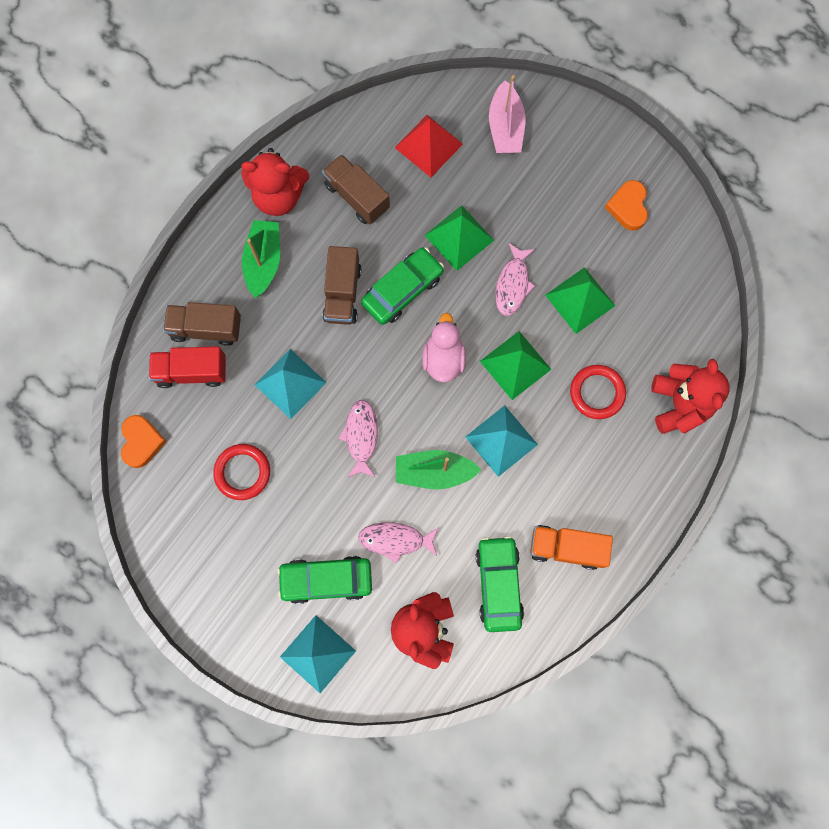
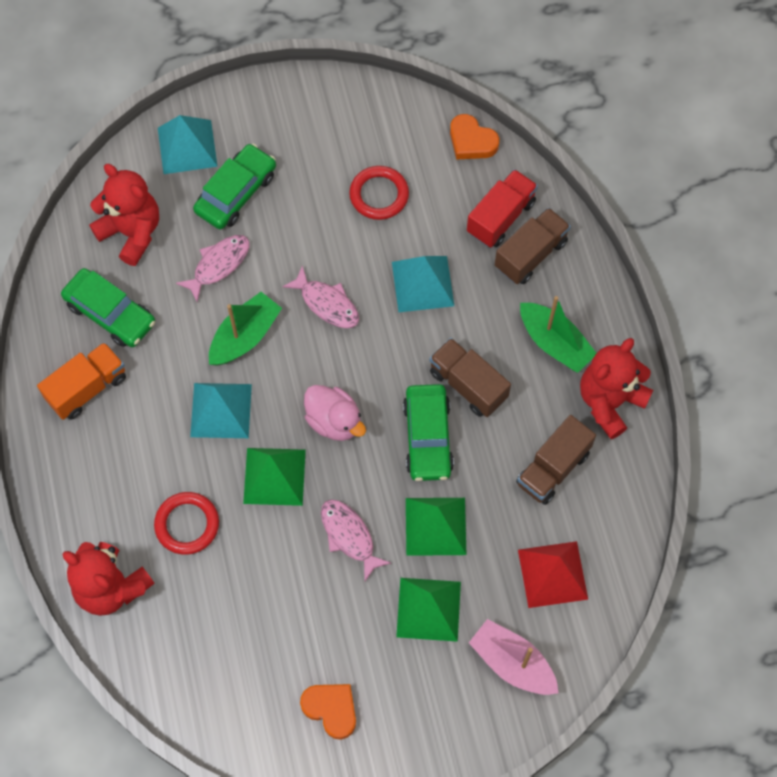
camera: 130 degrees right, 10 degrees down
brown truck [322,154,390,224] -> brown truck turned 135 degrees clockwise [516,415,596,505]
green pyramid [545,267,615,334] -> green pyramid moved to [396,578,461,642]

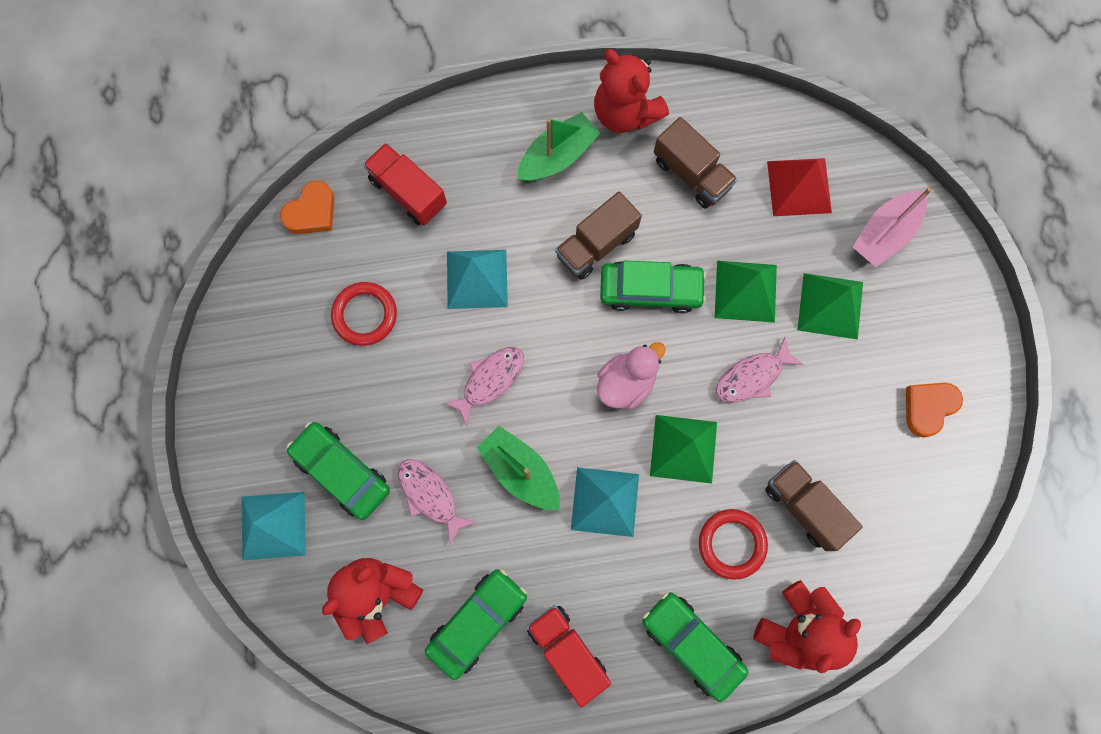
camera: 85 degrees left, 10 degrees up
orange truck [37,342,126,420] -> red truck [527,605,611,707]
brown truck [495,208,571,284] -> brown truck moved to [765,460,863,551]
none -> green car [642,592,748,702]

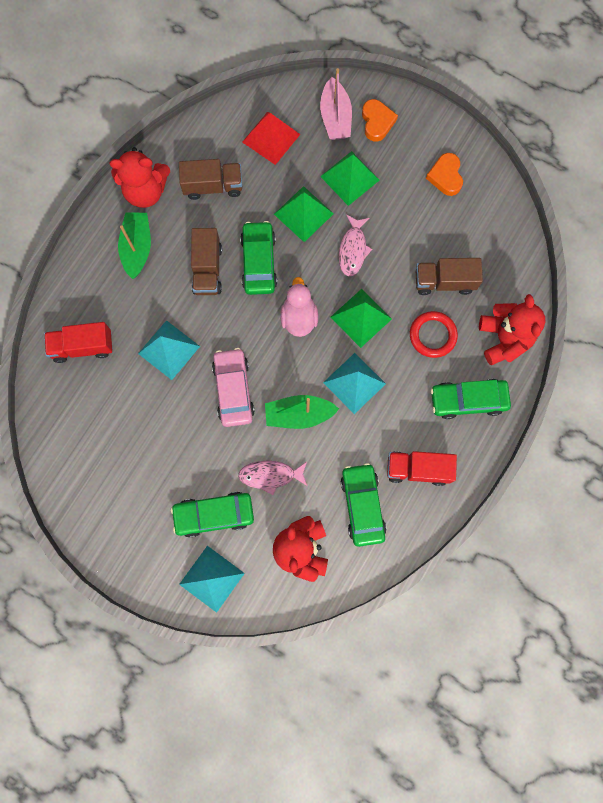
camera: 50 degrees left, 0 degrees up
orange heart [280,180,334,234] -> orange heart moved to [362,99,398,142]
red ring [331,282,397,346] -> none
pink fish [444,347,524,426] -> pink car [212,348,255,427]
green car [600,261,706,313] -> green car turned 45 degrees counterclockwise [240,221,277,295]

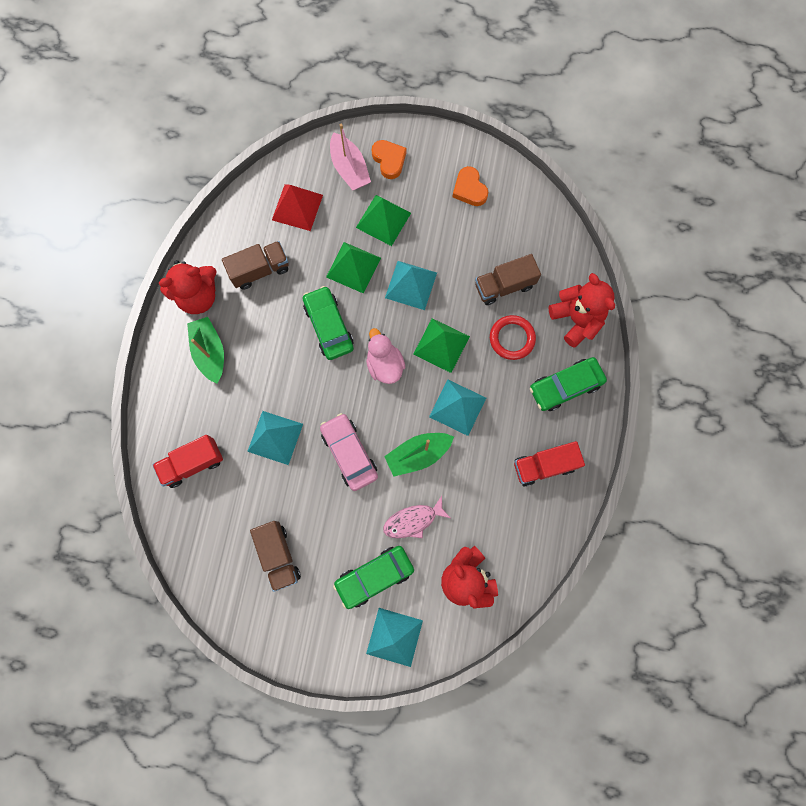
camera: 20 degrees left, 0 degrees up
brown truck [191,228,222,295] -> brown truck moved to [250,521,301,592]
pink fish [339,214,372,277] -> turquoise pyramid [385,261,437,310]
green car [341,463,386,547] -> none

